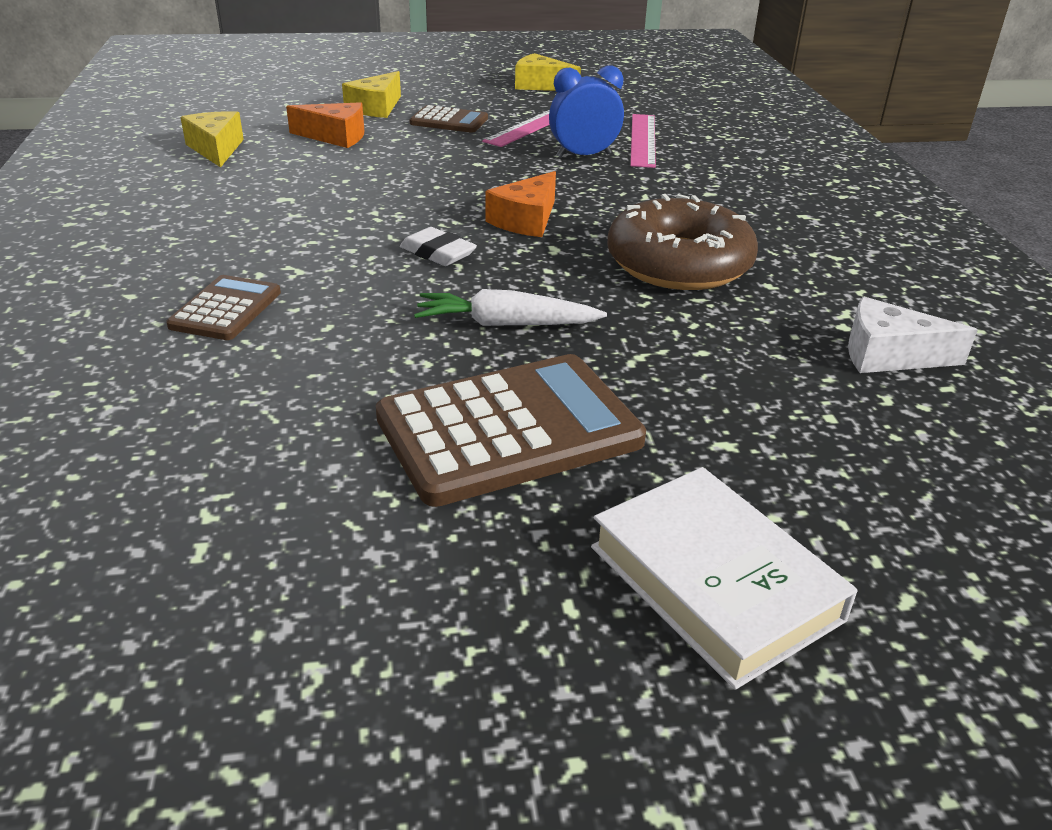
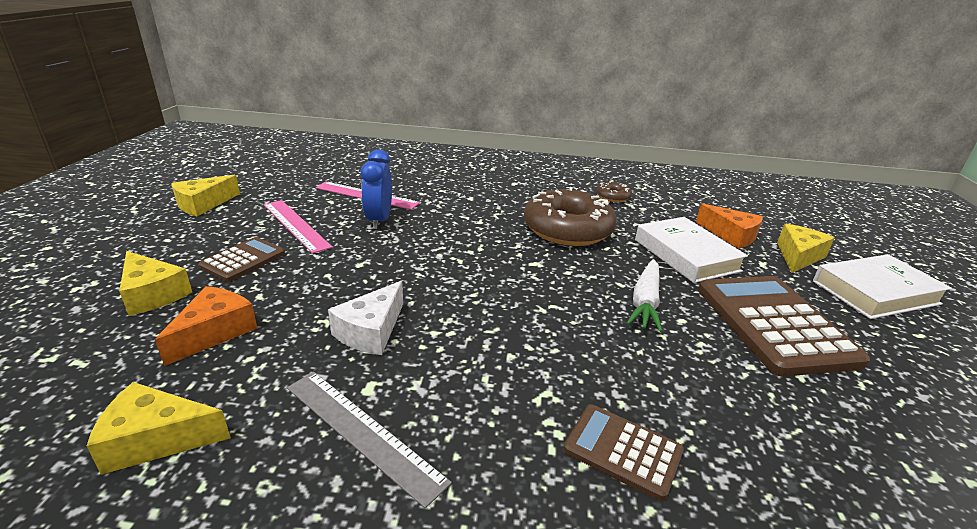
camera: 75 degrees left, 5 degrees down
white eraser [400,227,477,266] -> none
orange cheese [485,171,556,237] -> orange cheese moved to [696,203,763,249]
white cheese [848,297,978,373] -> white cheese moved to [328,281,403,355]
none -> grey ruler [287,372,452,508]
none -> brown donut [597,181,632,202]
none -> white book [635,217,748,283]
none -> yellow cheese [777,224,835,273]

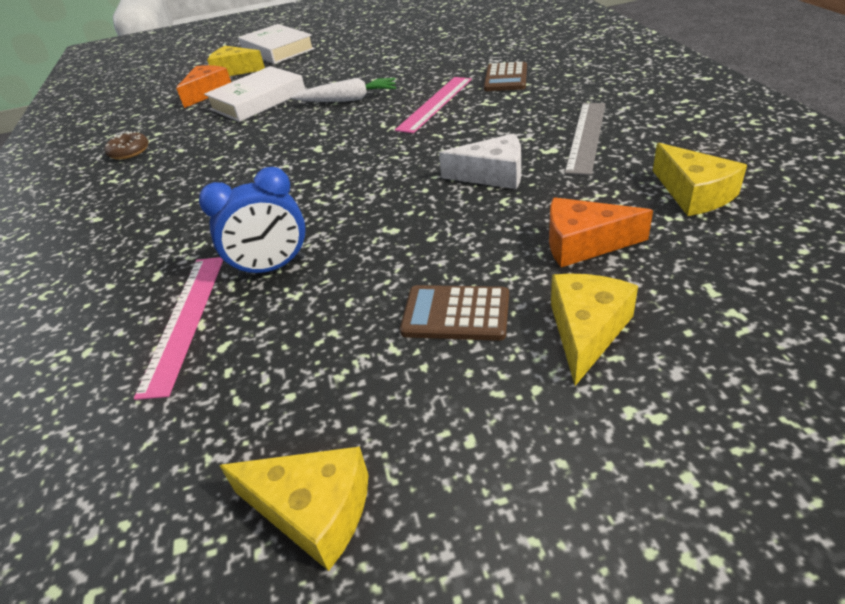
camera: 105 degrees left, 10 degrees up
pink ruler [264,200,333,254] -> pink ruler moved to [395,77,472,133]
brown donut [524,187,617,246] -> none
brown calculator [698,276,870,377] -> none

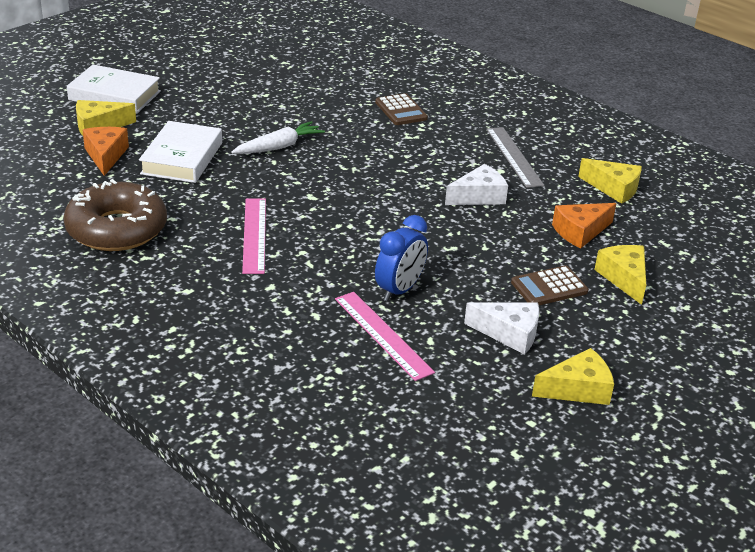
camera: 40 degrees left, 5 degrees down
brown donut [104,131,149,160] -> brown donut [63,179,167,251], size x2.34
pink ruler [395,77,472,133] -> pink ruler moved to [242,198,266,274]
none -> white cheese [464,302,539,355]

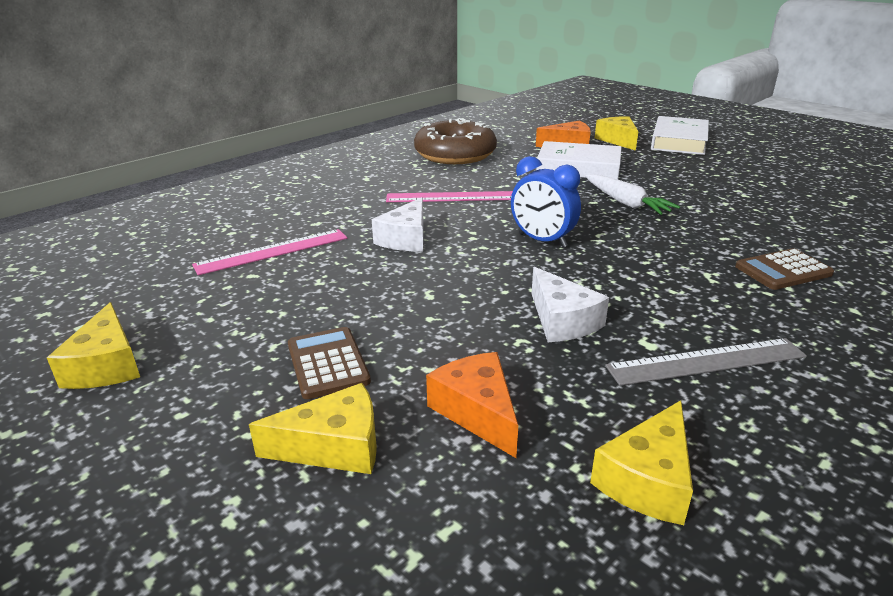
camera: 95 degrees right, 5 degrees down
blue clock [375,215,428,301] -> blue clock moved to [511,156,581,247]
white cheese [464,302,539,355] -> white cheese moved to [372,197,423,252]

